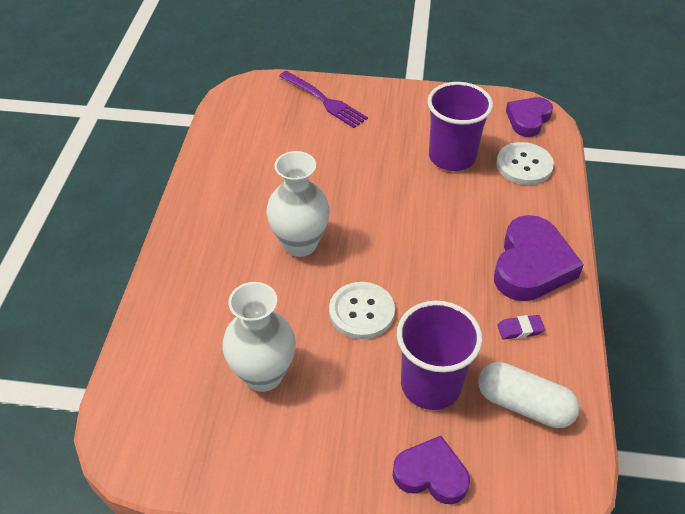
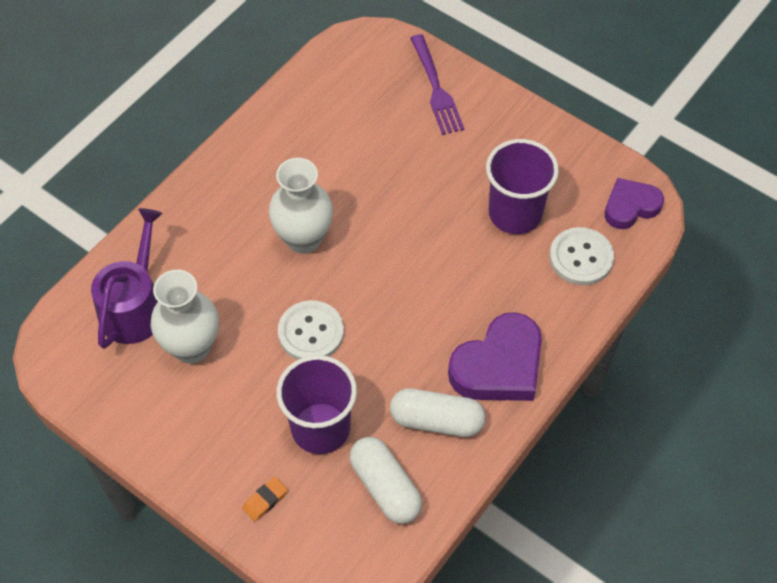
camera: 30 degrees right, 10 degrees up
purple heart [393,436,470,504] -> orange eraser [242,477,288,522]
purple eraser [497,315,545,340] -> white capsule [390,388,486,437]
none -> purple watering can [91,208,162,349]

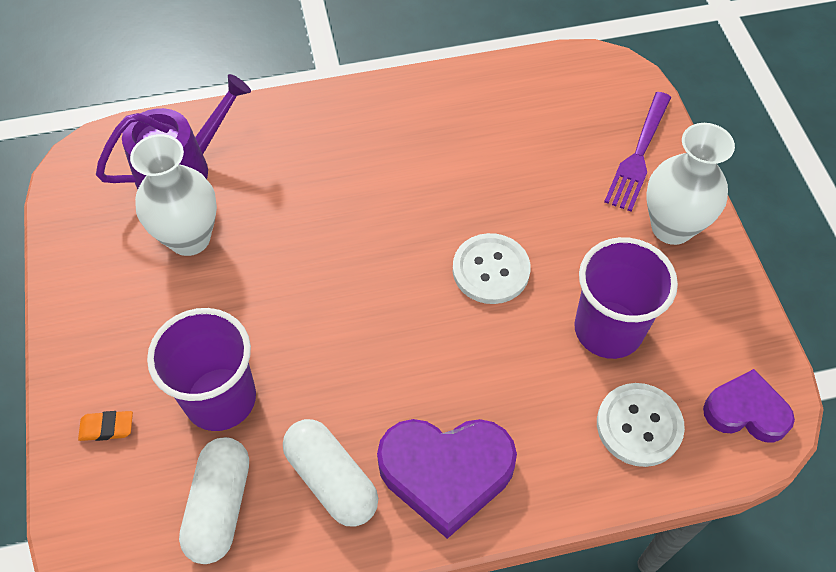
camera: 40 degrees right, 0 degrees up
white vase [269,158,333,254] -> white vase moved to [647,123,735,245]
white button [278,300,344,360] -> white button moved to [453,233,531,304]

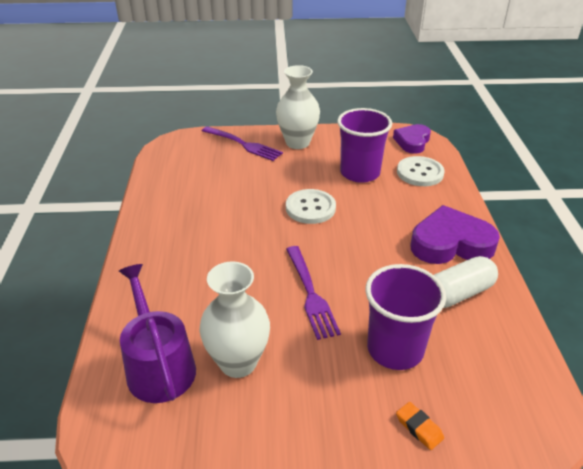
camera: 80 degrees left, 20 degrees down
orange eraser [78,411,133,441] -> orange eraser turned 45 degrees counterclockwise [396,402,444,450]
white capsule [179,437,249,564] -> none
purple heart [377,419,517,539] -> purple heart turned 105 degrees counterclockwise [410,205,500,264]
none -> purple fork [286,246,341,340]

